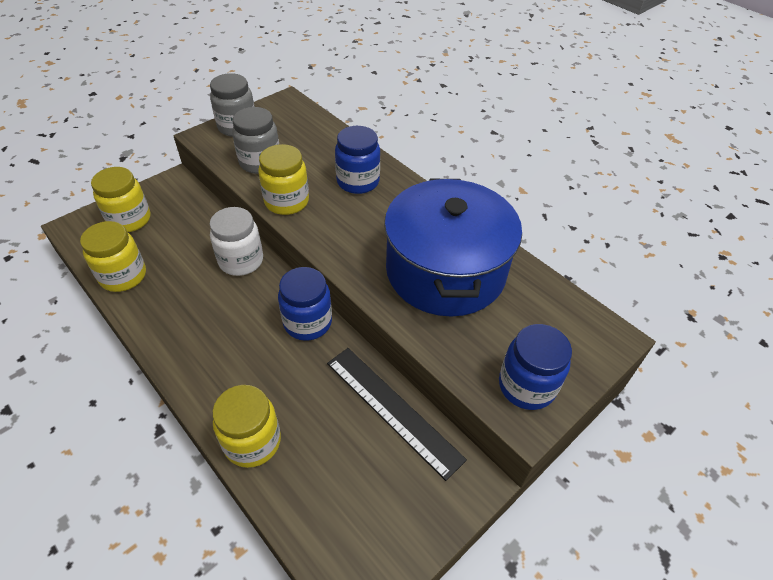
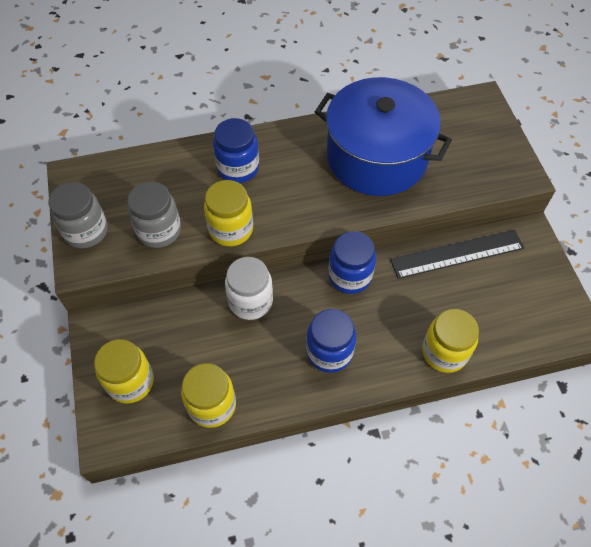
camera: 60 degrees left, 10 degrees up
blue jar [499,324,572,410] -> blue jar moved to [306,309,356,373]

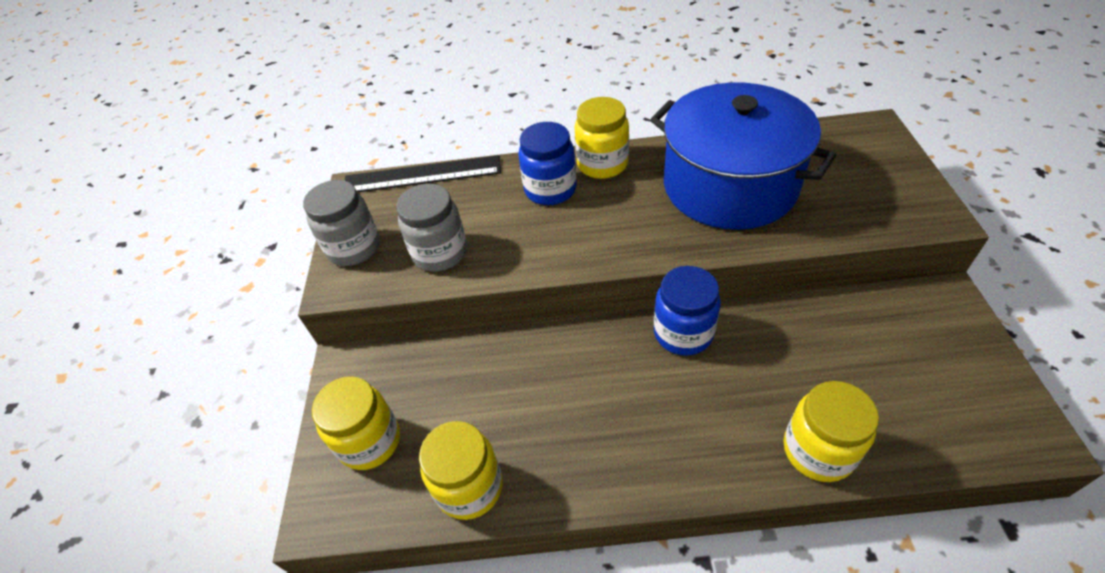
camera: 15 degrees right, 10 degrees down
yellow jar [204,180,253,246] -> yellow jar moved to [574,97,629,179]
white jar [225,257,273,320] -> none
blue jar [306,309,356,373] -> none
black ruler [390,230,524,279] -> black ruler moved to [345,155,501,192]

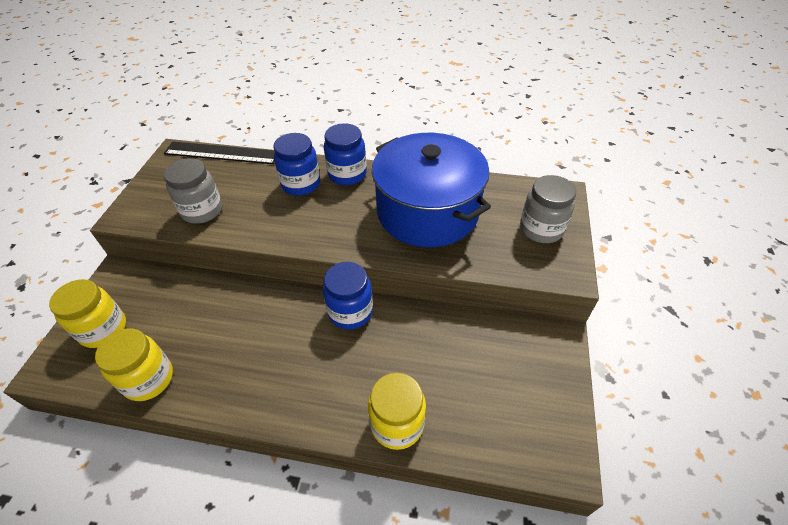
camera: 10 degrees right, 0 degrees up
grey jar [303,180,380,266] -> grey jar moved to [520,175,576,243]
yellow jar [574,97,629,179] -> blue jar [324,123,367,185]

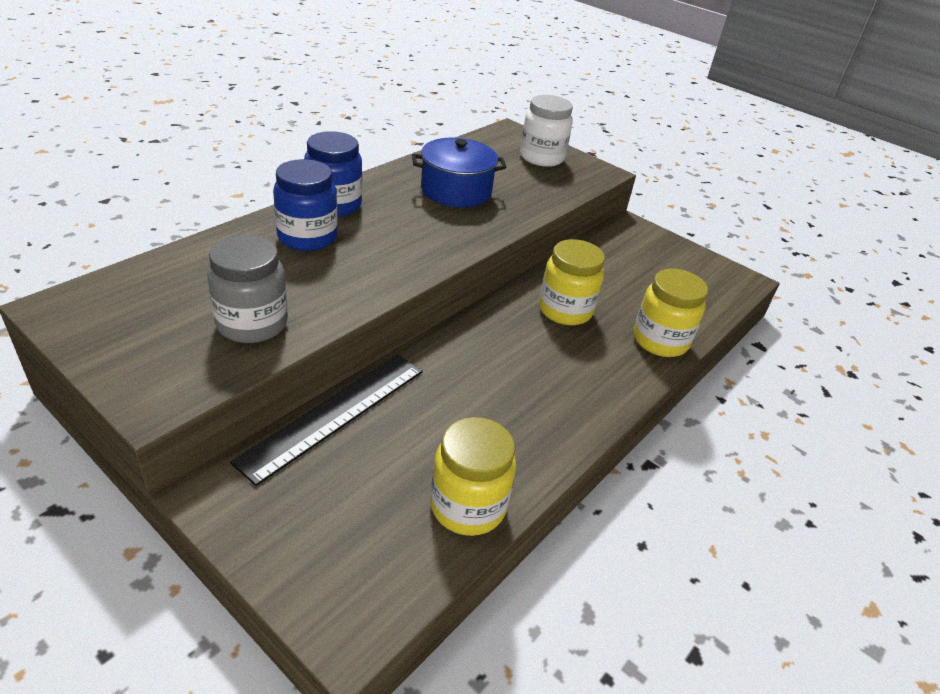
camera: 65 degrees left, 10 degrees down
yellow jar [49,279,126,348] -> yellow jar moved to [539,239,605,325]
black ruler [164,142,275,164] -> black ruler moved to [230,355,423,486]
blue jar [323,262,373,330] -> none
blue pot [372,133,491,247] -> blue pot [412,138,507,208], size x0.58
grey jar [520,175,576,243] -> white jar [520,95,573,167]

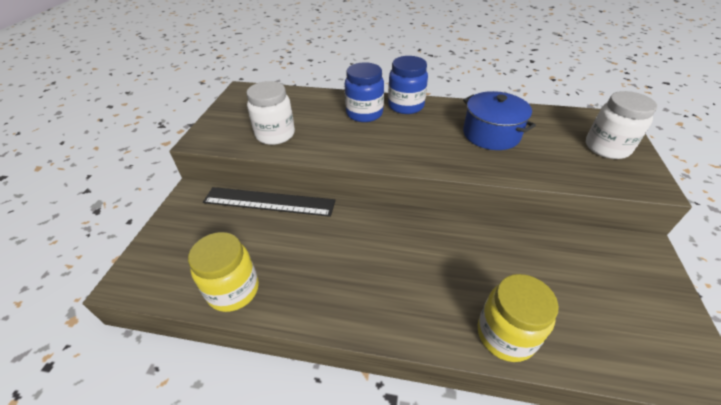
camera: 65 degrees right, 5 degrees up
grey jar [207,235,288,343] -> white jar [246,81,295,145]
yellow jar [539,239,605,325] -> none

